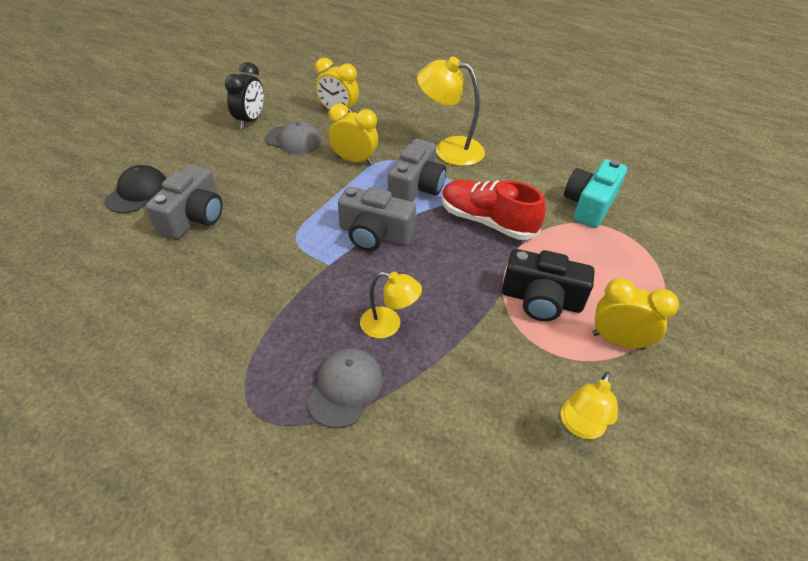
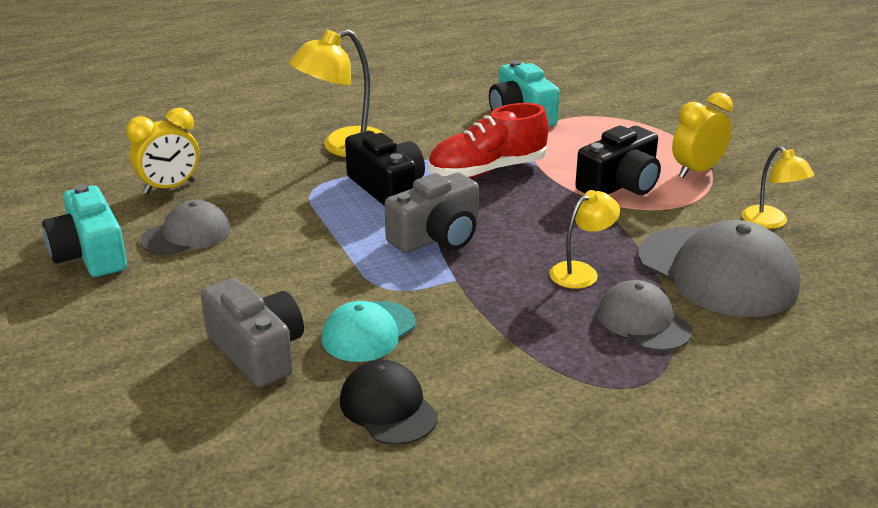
camera: 55 degrees left, 15 degrees down
black cap [105,165,166,213] -> black cap moved to [340,360,438,445]
black clock [225,62,264,129] -> turquoise camera [42,184,127,277]
yellow clock [329,104,378,165] -> none
grey camera [388,139,446,202] -> black camera [345,131,425,206]
none -> turquoise cap [322,301,416,362]
none -> grey cap [638,220,800,317]

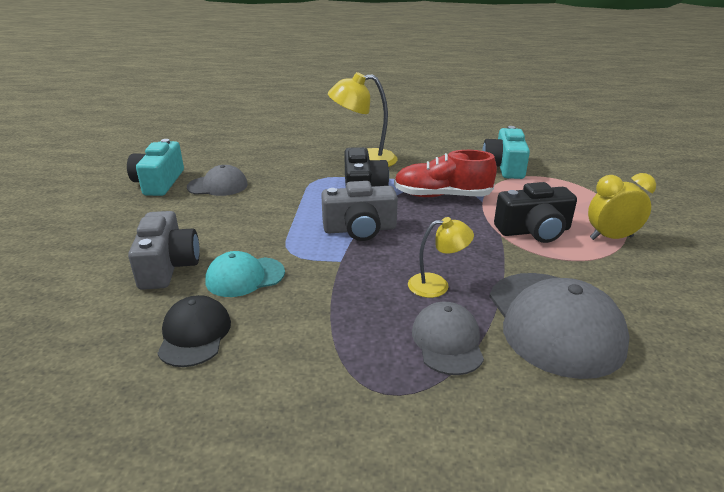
camera: 30 degrees right, 0 degrees up
yellow clock [126,108,199,194] -> none
yellow lamp [742,146,814,229] -> none

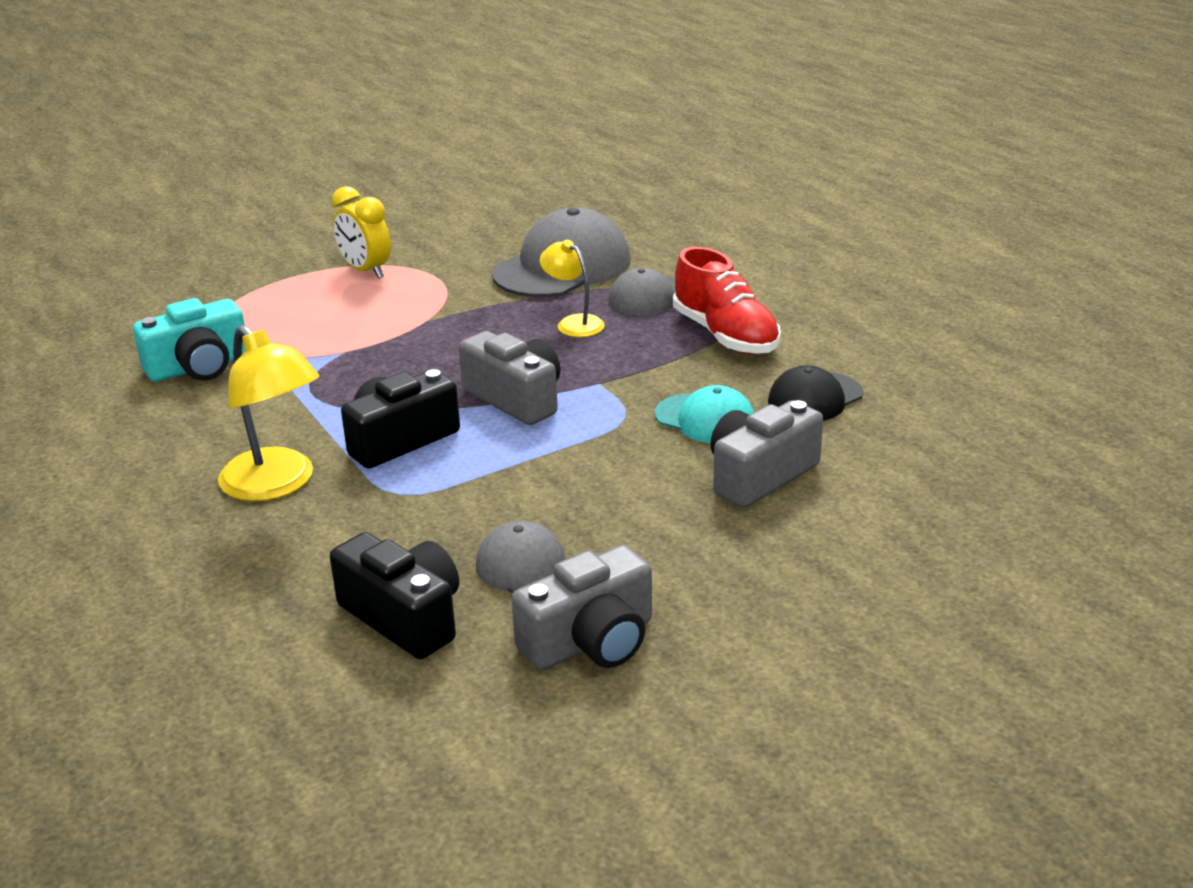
camera: 125 degrees left, 0 degrees up
turquoise camera [127,139,184,196] -> grey camera [511,545,652,670]
red shoe [394,150,497,197] -> red shoe moved to [673,247,781,354]
black camera [494,182,577,243] -> black camera moved to [330,532,459,659]

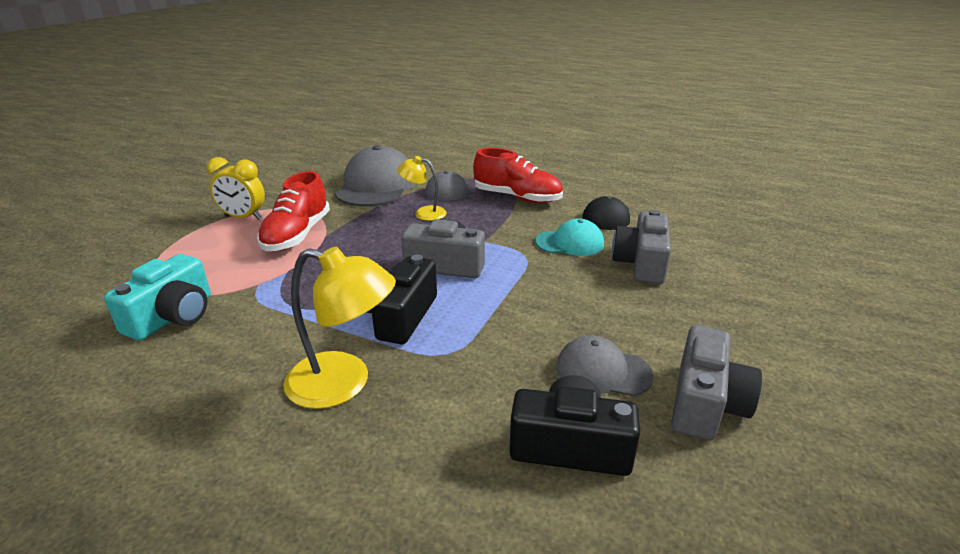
camera: 35 degrees left, 0 degrees up
none -> red shoe [257,171,330,251]

